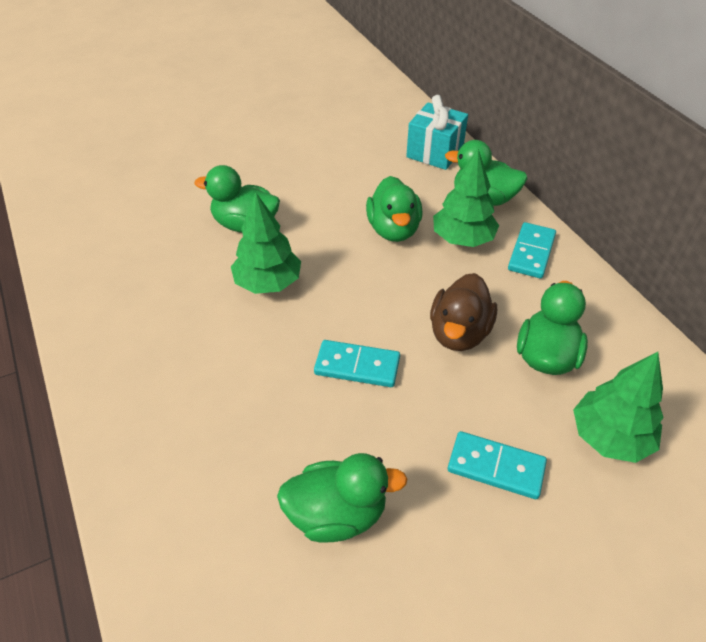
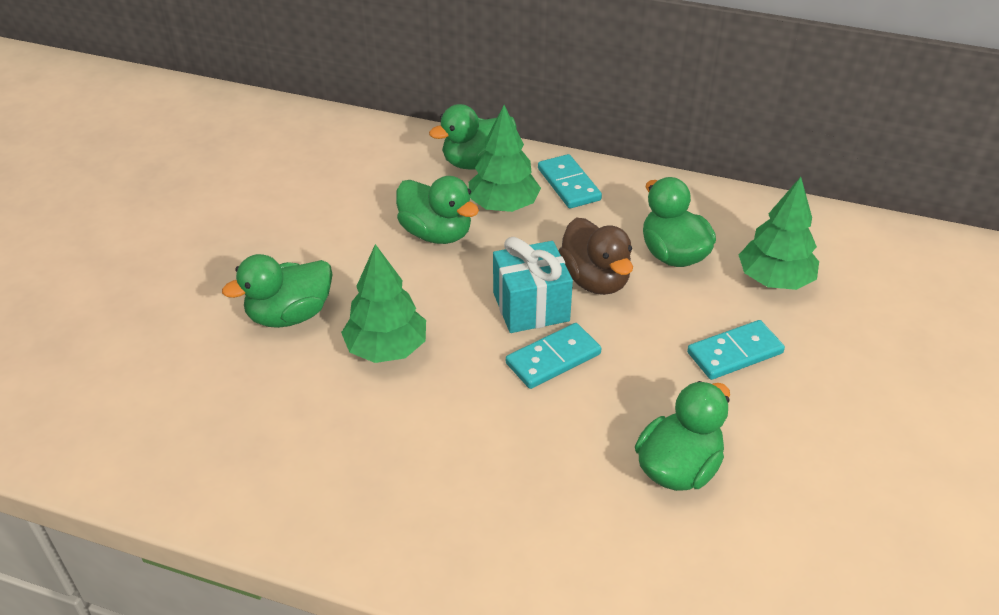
camera: 45 degrees left, 5 degrees down
turquoise gift [406,95,468,170] -> turquoise gift moved to [493,237,573,333]

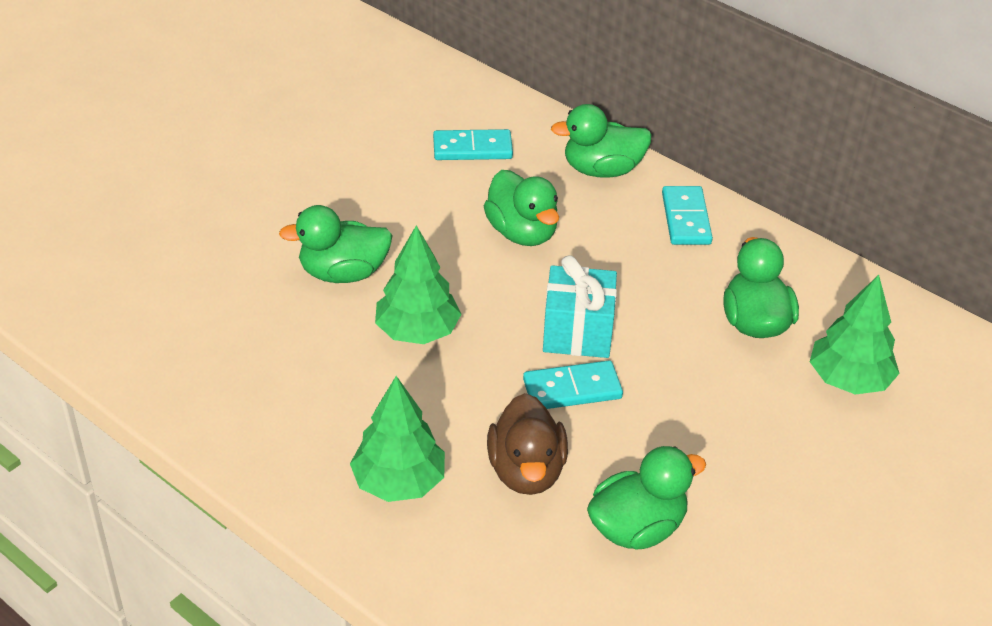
camera: 20 degrees right, 0 degrees up
green tree [468,105,541,212] -> green tree moved to [350,376,445,502]
brown duck [559,218,633,295] -> brown duck moved to [487,393,568,495]
turquoise domino [687,320,785,380] -> turquoise domino moved to [433,129,513,160]

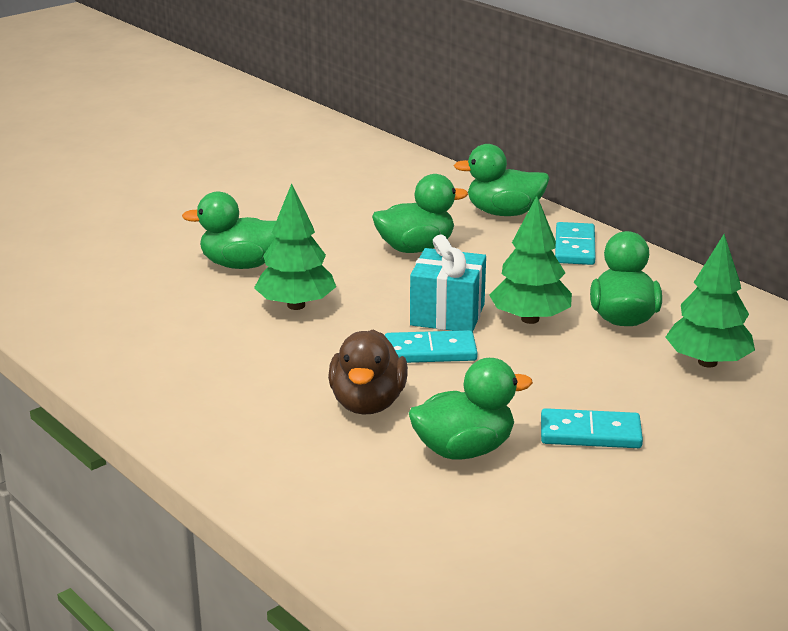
camera: 10 degrees right, 15 degrees down
green tree [350,376,445,502] -> green tree moved to [489,196,572,324]
turquoise domino [433,129,513,160] -> turquoise domino moved to [541,408,643,448]
green duck [484,170,559,246] -> green duck turned 90 degrees counterclockwise [372,174,468,253]

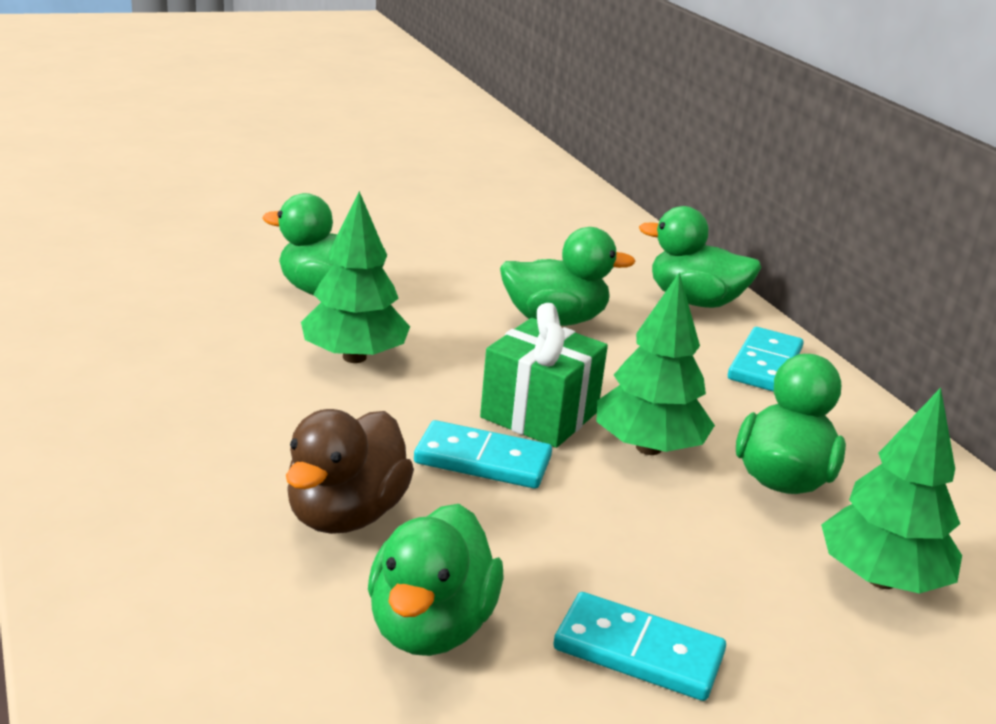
camera: 15 degrees right, 0 degrees up
green duck [409,358,533,459] -> green duck turned 105 degrees clockwise [368,504,504,656]
turquoise gift [410,235,486,332] -> green gift [480,303,608,448]

